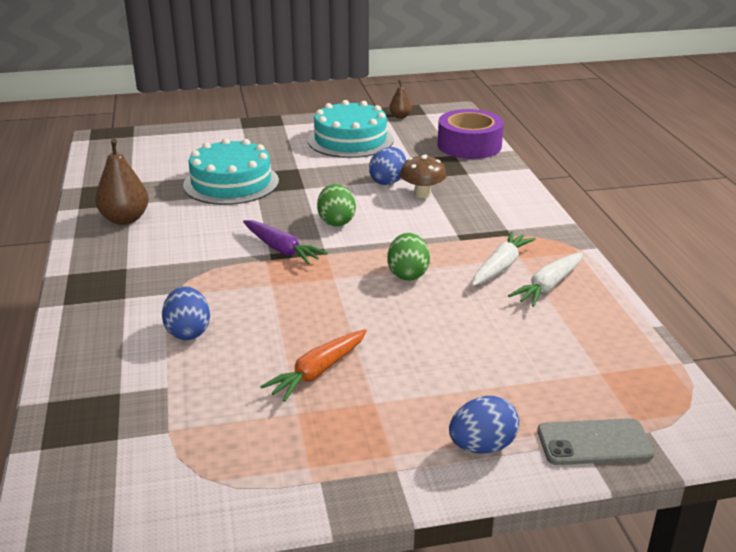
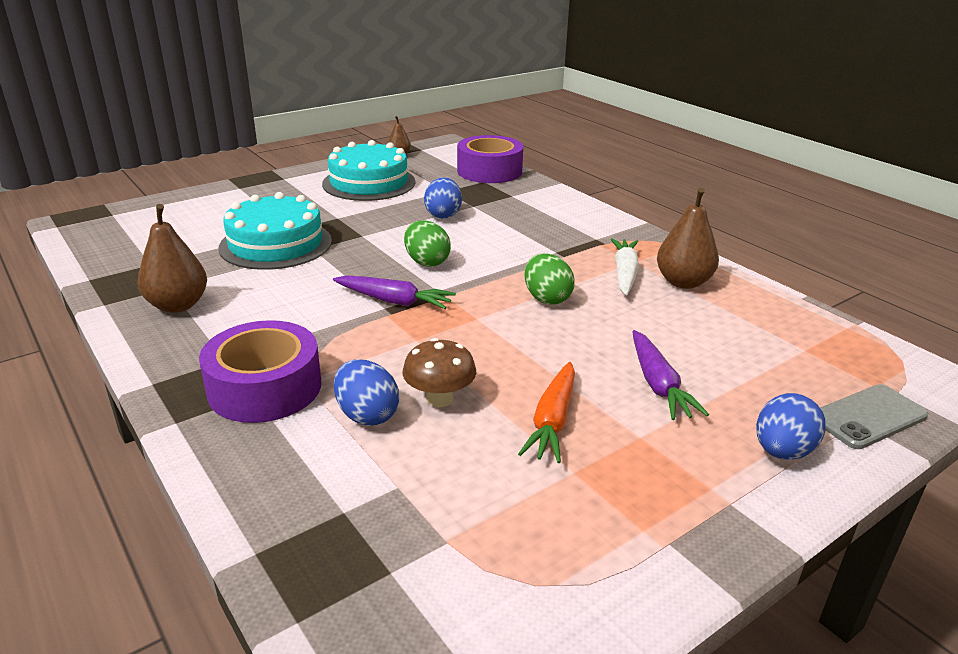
camera: 25 degrees left, 0 degrees up
brown mushroom [400,155,447,198] -> brown mushroom moved to [402,338,476,407]
white carrot [508,252,583,307] -> brown pear [657,188,719,289]
none -> purple tape [199,320,321,423]
none -> purple carrot [632,330,709,420]

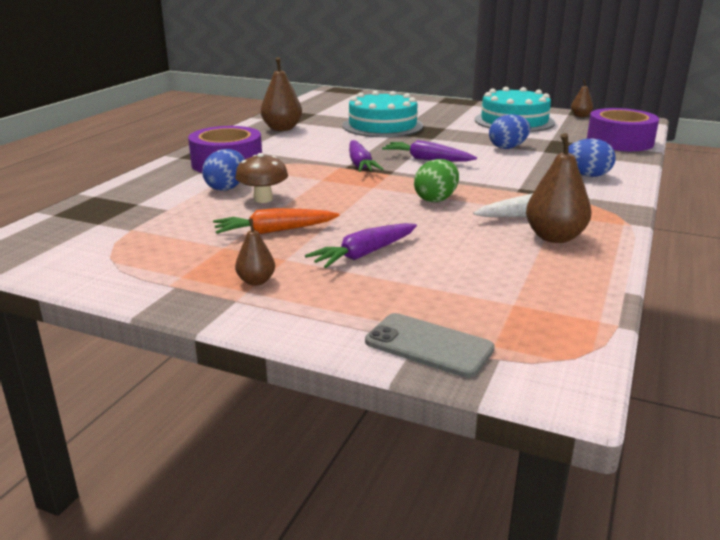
camera: 60 degrees right, 5 degrees down
green egg [404,220,451,267] -> purple carrot [382,140,477,162]
blue egg [756,393,825,460] -> blue egg moved to [568,139,616,177]
none -> brown pear [235,218,275,286]

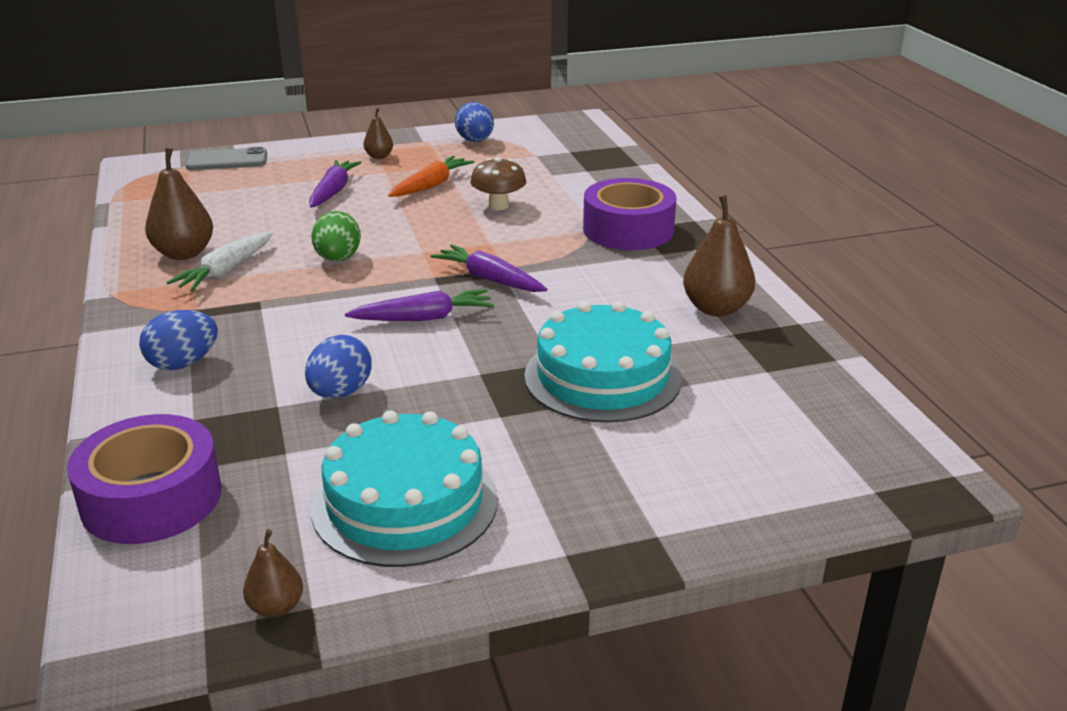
camera: 140 degrees right, 5 degrees up
blue egg [202,149,245,191] -> blue egg moved to [455,102,494,142]

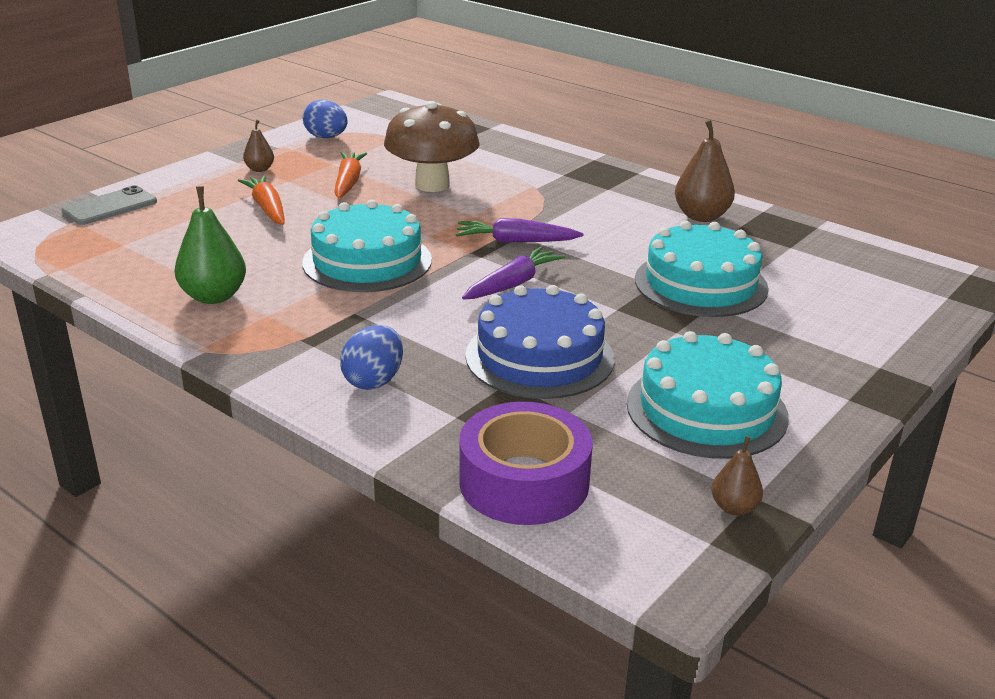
camera: 35 degrees left, 0 degrees up
brown pear [145,148,213,260] -> green pear [174,186,246,304]
white carrot [167,232,273,291] -> none
blue egg [305,335,372,398] -> blue cake [465,285,615,399]
purple carrot [309,160,362,208] -> orange carrot [238,175,284,225]
green egg [311,211,361,262] -> turquoise cake [302,200,432,292]
brown mushroom [470,157,526,210] -> brown mushroom [384,101,480,192], size x1.77
purple tape [583,178,677,250] -> none

